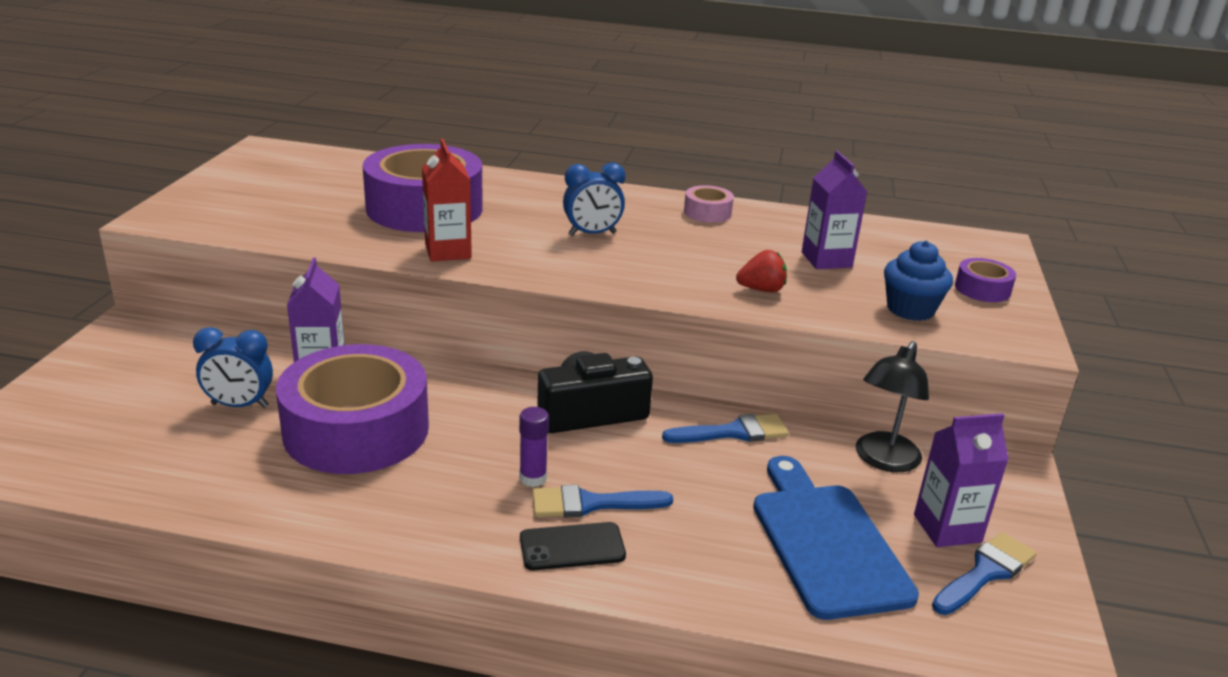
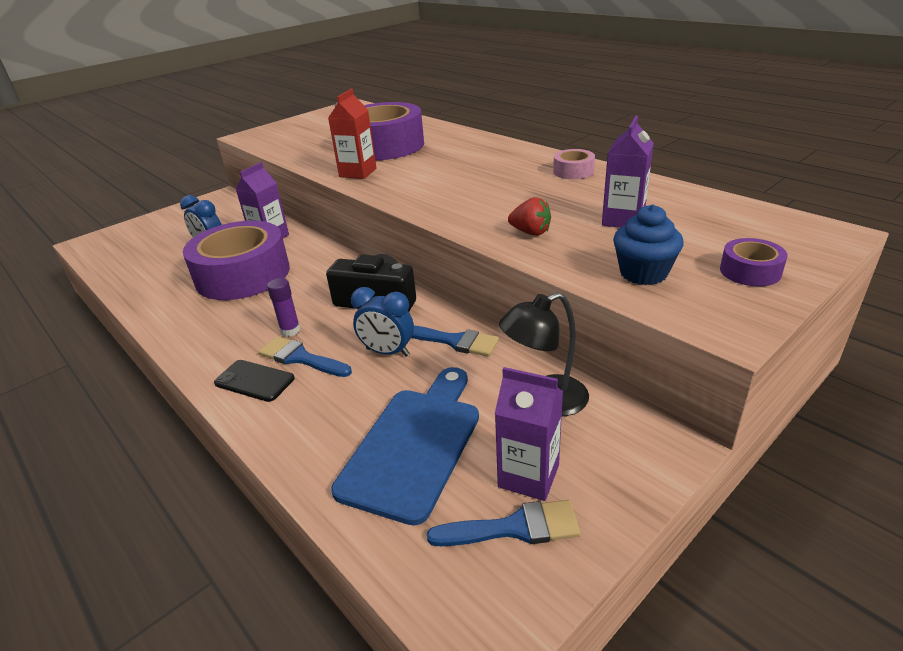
camera: 40 degrees right, 5 degrees up
blue clock [563,163,625,236] -> blue clock moved to [351,287,414,357]

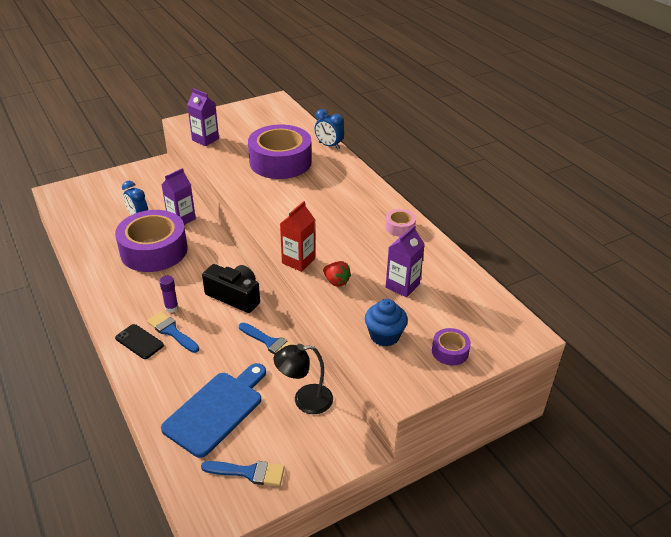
camera: 10 degrees right, 5 degrees up
red carton [328,89,377,179] -> red carton moved to [280,201,315,272]
blue clock [351,287,414,357] -> blue clock moved to [315,109,344,149]
purple carton [495,367,563,501] -> purple carton moved to [187,88,219,146]

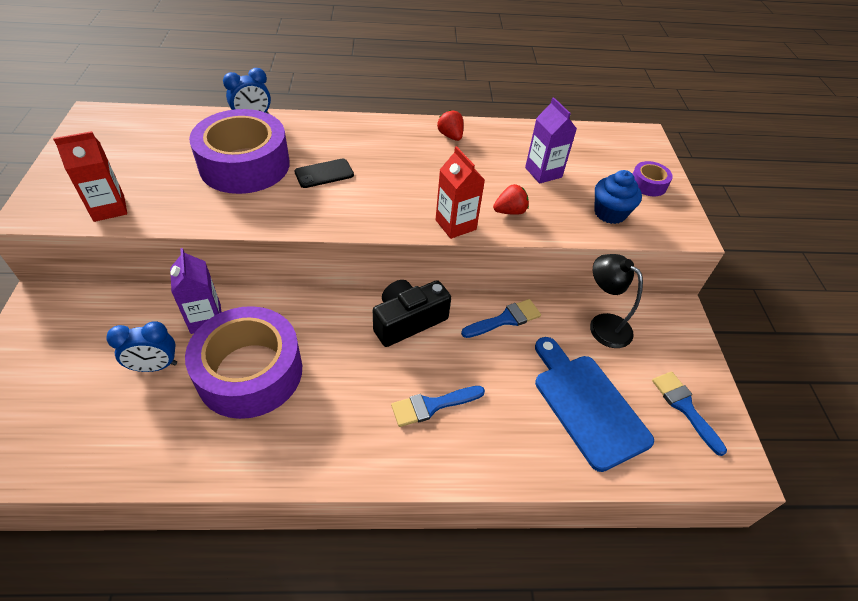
camera: 65 degrees left, 10 degrees up
black phone [115,324,164,359] -> black phone moved to [294,159,354,188]
purple glue stick [159,276,178,313] -> none
purple carton [187,88,219,146] -> red carton [53,131,127,222]
blue brush [201,461,285,486] -> blue brush turned 60 degrees counterclockwise [652,371,727,456]
black lamp [274,344,333,414] -> black lamp turned 120 degrees clockwise [590,254,643,348]
pink tape [385,209,416,237] -> red strawberry [437,110,464,141]

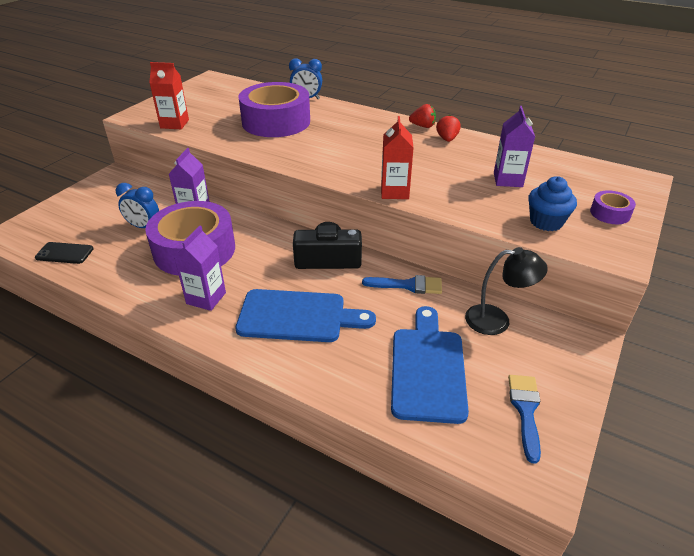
camera: 35 degrees right, 10 degrees down
black phone [294,159,354,188] -> black phone moved to [35,242,94,264]
blue brush [391,386,485,427] -> blue cutting board [235,289,376,342]
red strawberry [493,184,529,215] -> red strawberry moved to [409,104,436,128]
black lamp [590,254,643,348] -> black lamp turned 105 degrees clockwise [465,247,548,335]
none -> purple carton [174,226,226,311]

